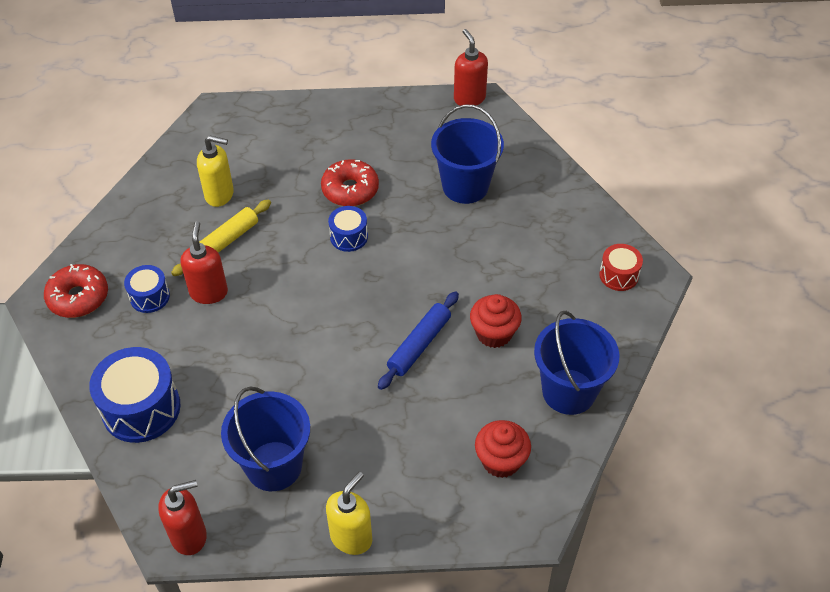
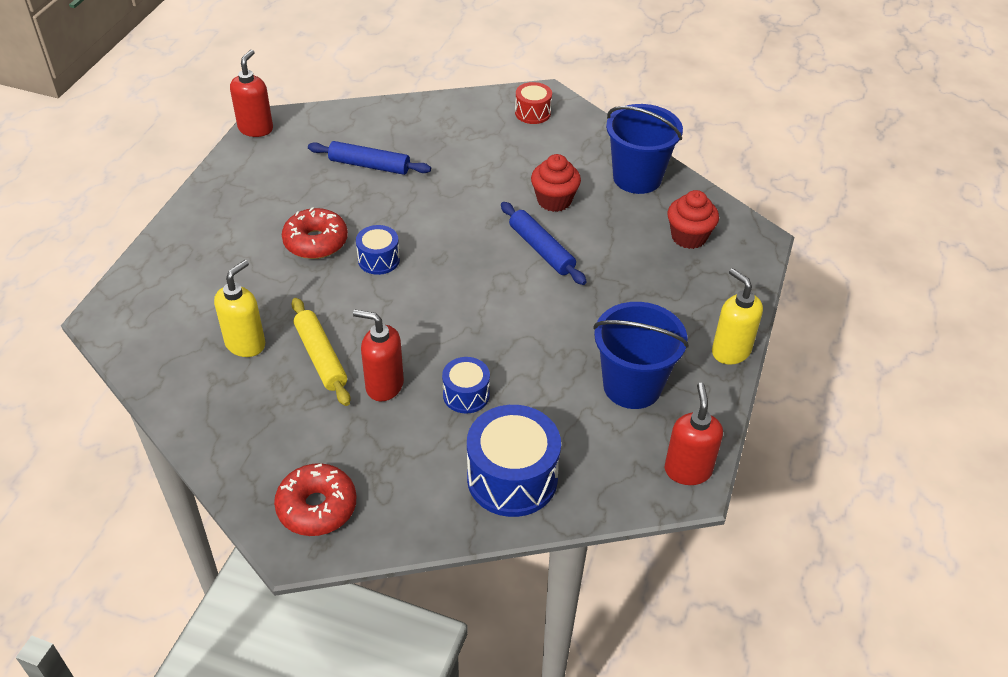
camera: 70 degrees left, 5 degrees down
blue drum [124,265,170,313] -> blue drum moved to [442,357,490,413]
blue bucket [431,105,504,204] -> blue rolling pin [308,141,431,175]
red soap dispenser [454,29,488,106] -> red soap dispenser turned 105 degrees clockwise [230,49,273,137]

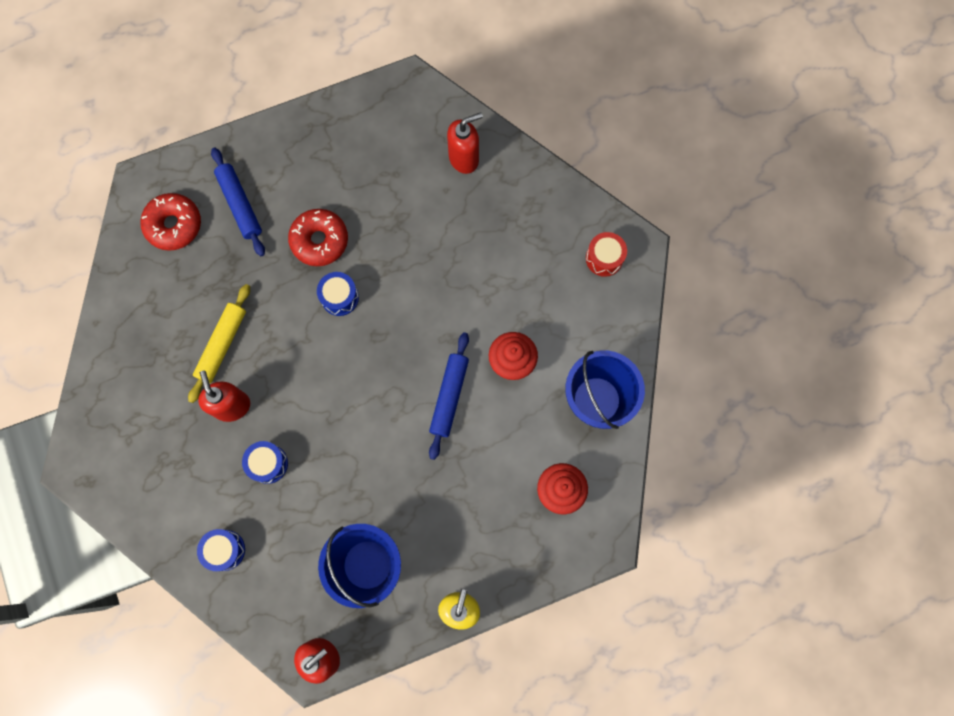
camera: 50 degrees right, 30 degrees up
yellow soap dispenser [214,260,265,357] -> none
red soap dispenser [230,49,273,137] -> red soap dispenser moved to [447,112,483,174]
red donut [274,463,356,536] -> red donut moved to [140,193,201,251]
blue rolling pin [308,141,431,175] -> blue rolling pin moved to [211,147,265,256]
blue drum [467,405,561,517] -> blue drum [197,529,245,571], size x0.55

